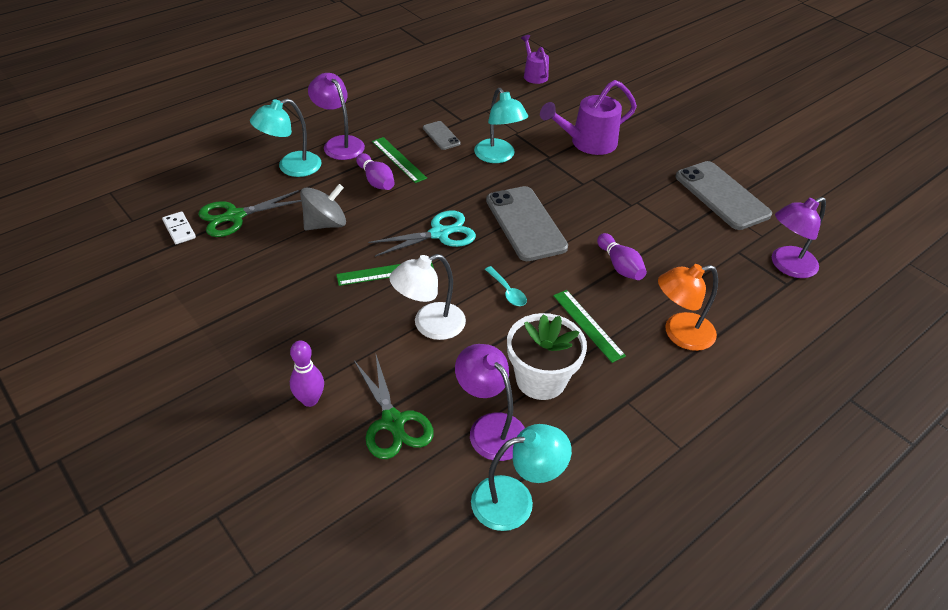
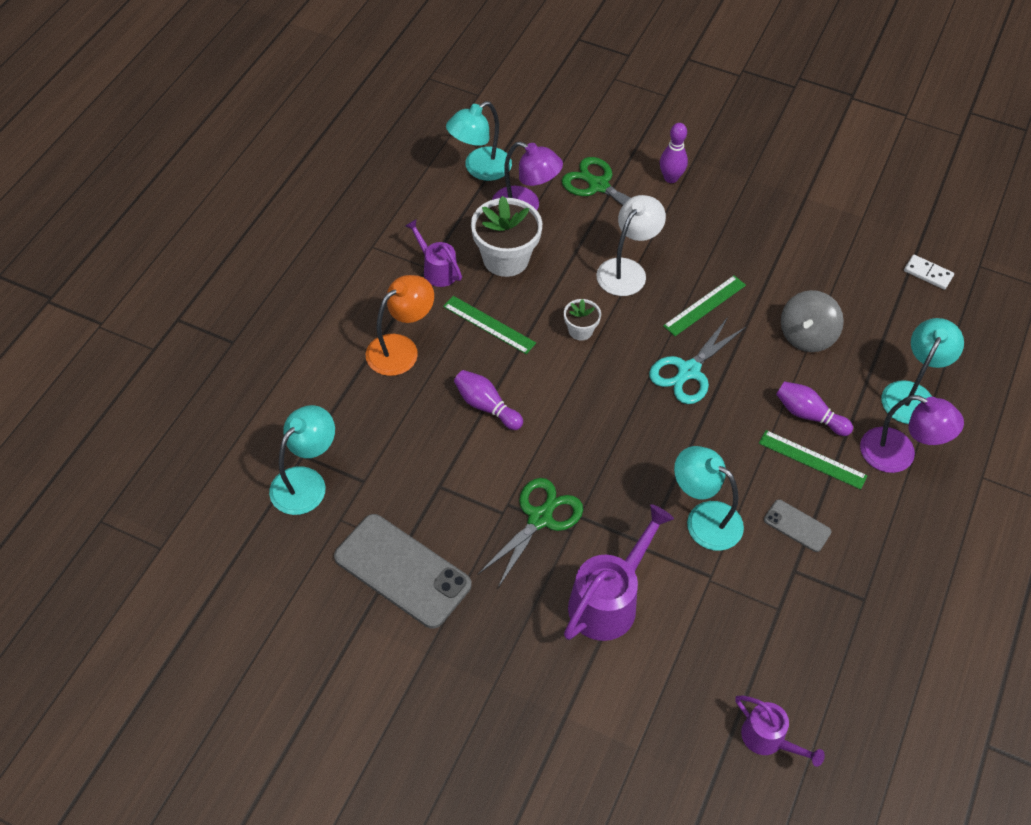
camera: 155 degrees right, 10 degrees up
green scissors [198,190,301,237] -> green scissors moved to [478,478,583,588]
turquoise spoon [485,266,527,306] -> white flower pot [564,299,601,340]
grey phone [486,186,568,261] -> none
purple lamp [772,197,826,278] -> turquoise lamp [269,405,335,515]
none -> purple watering can [405,219,462,287]

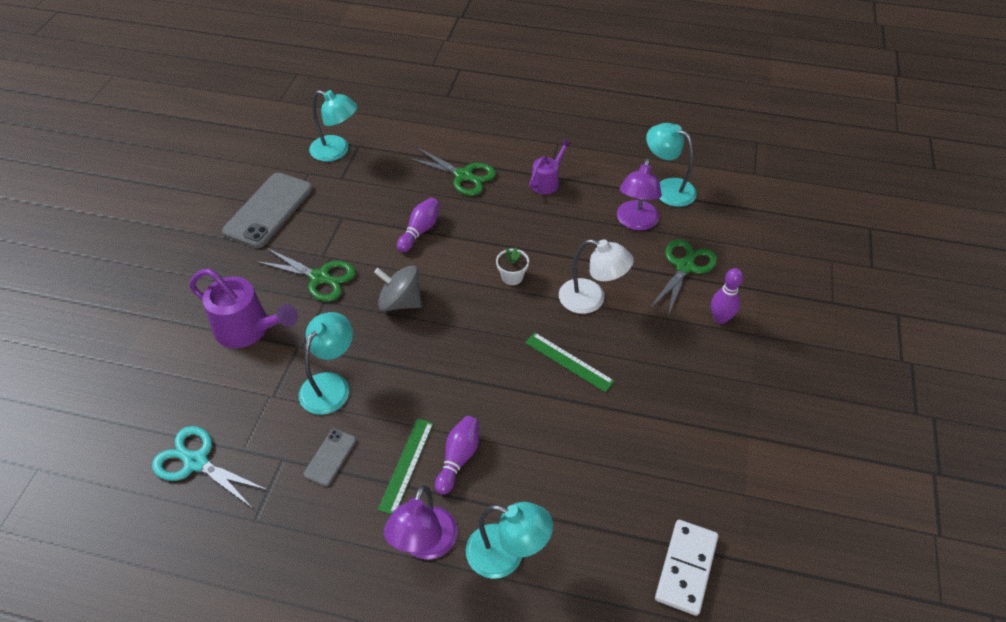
camera: 80 degrees right, 5 degrees down
orange lamp [366,275,434,376] -> green scissors [407,148,496,196]
green ruler [443,296,536,354] -> none
white flower pot [471,196,542,277] -> none
turquoise scissors [649,317,746,404] -> turquoise scissors moved to [152,426,269,508]
purple watering can [735,695,825,767] -> none
grey spinning top [781,290,844,352] -> grey spinning top moved to [374,265,422,311]
white domino [904,255,954,290] -> white domino [655,520,718,616], size x1.66

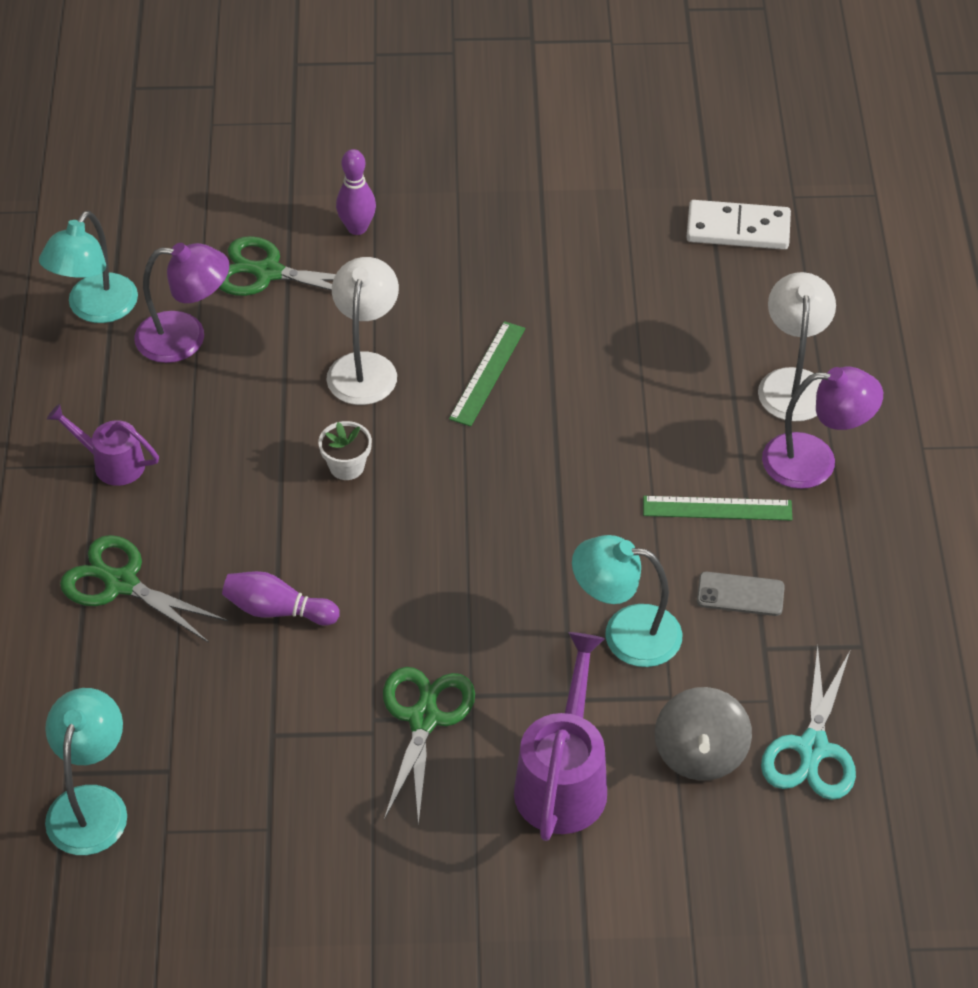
camera: 105 degrees left, 0 degrees up
grey phone [222,173,312,248] -> none
grey spinning top [374,265,422,311] -> grey spinning top moved to [655,687,752,781]
green scissors [407,148,496,196] -> green scissors turned 75 degrees counterclockwise [60,535,228,643]
purple bowling pin [435,416,479,495] -> none
turquoise lamp [466,502,553,579] -> white lamp [758,272,836,421]

